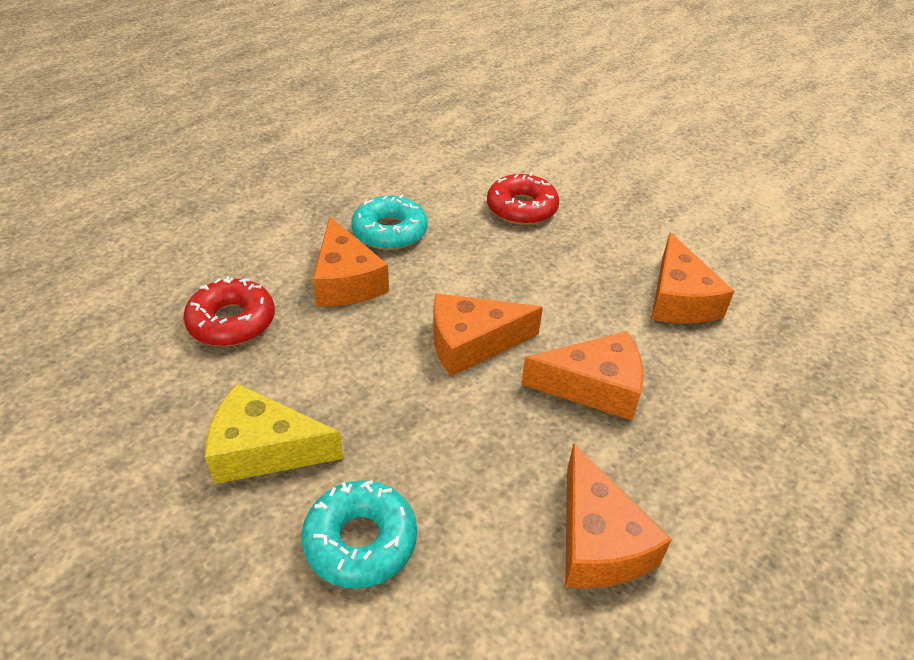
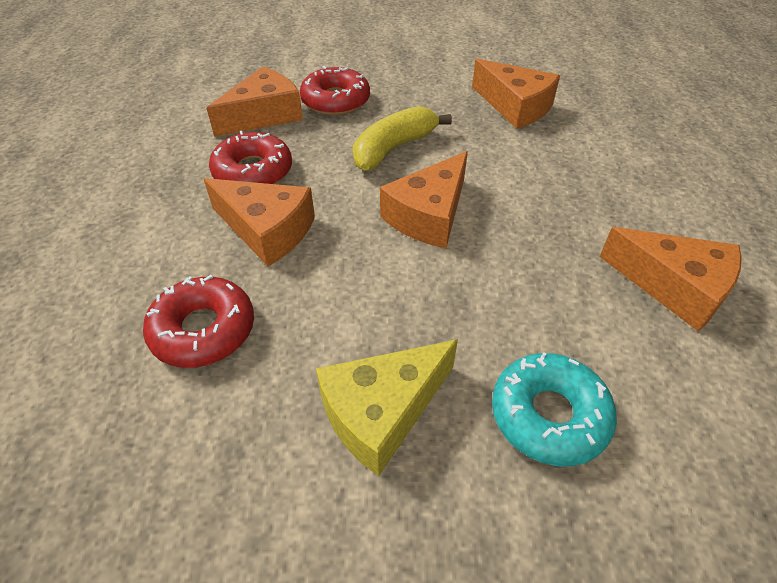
camera: 40 degrees left, 5 degrees up
turquoise donut [351,195,428,250] -> red donut [209,131,292,184]
orange cheese [521,331,643,420] -> orange cheese moved to [206,67,303,137]
none -> yellow banana [353,106,452,171]

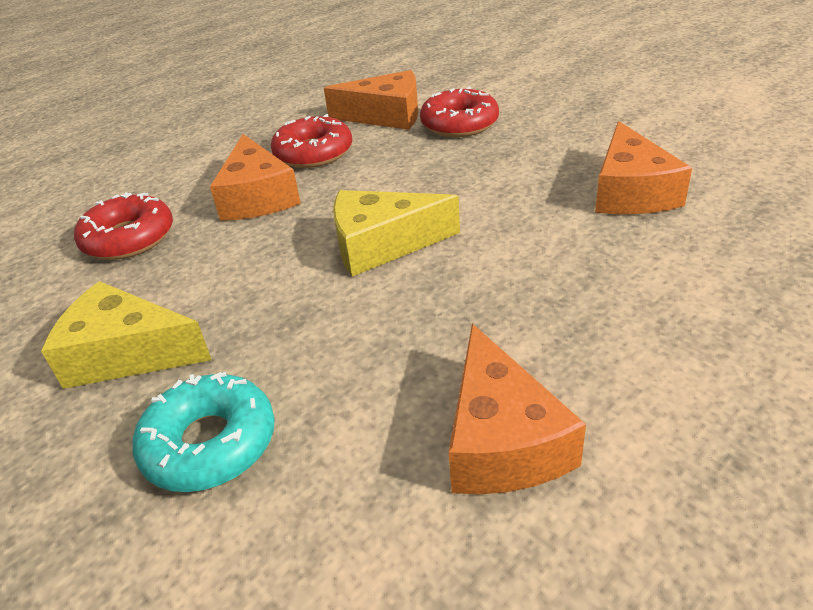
camera: 50 degrees right, 10 degrees down
yellow banana [353,106,452,171] -> none
orange cheese [380,151,468,248] -> yellow cheese [333,190,460,277]

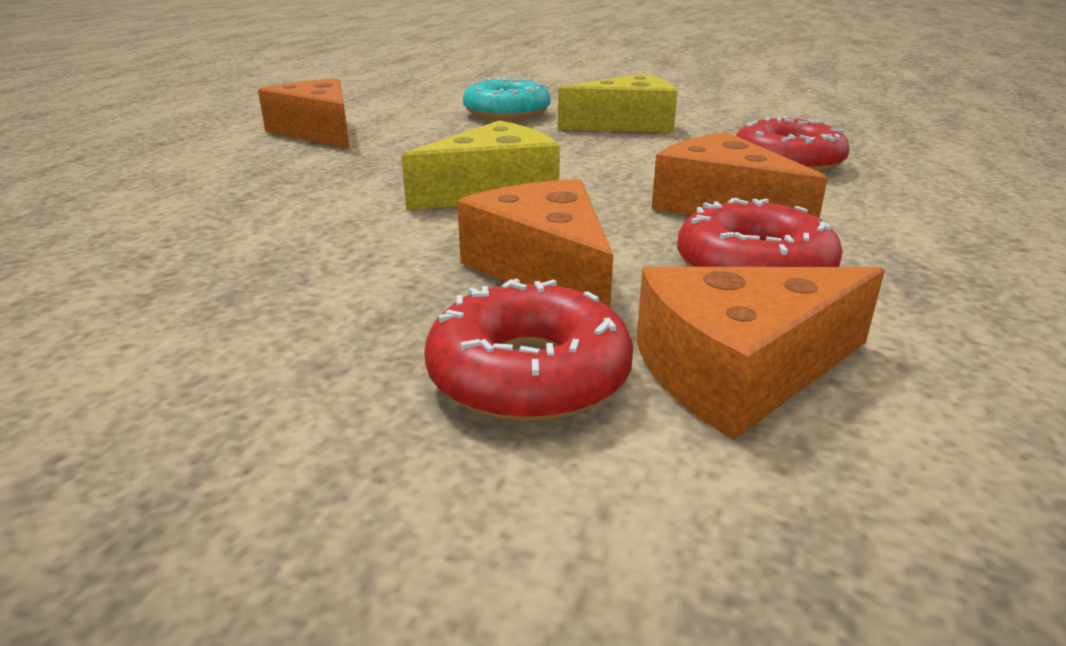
camera: 150 degrees right, 10 degrees down
orange cheese [595,121,692,214] -> orange cheese moved to [457,179,613,307]

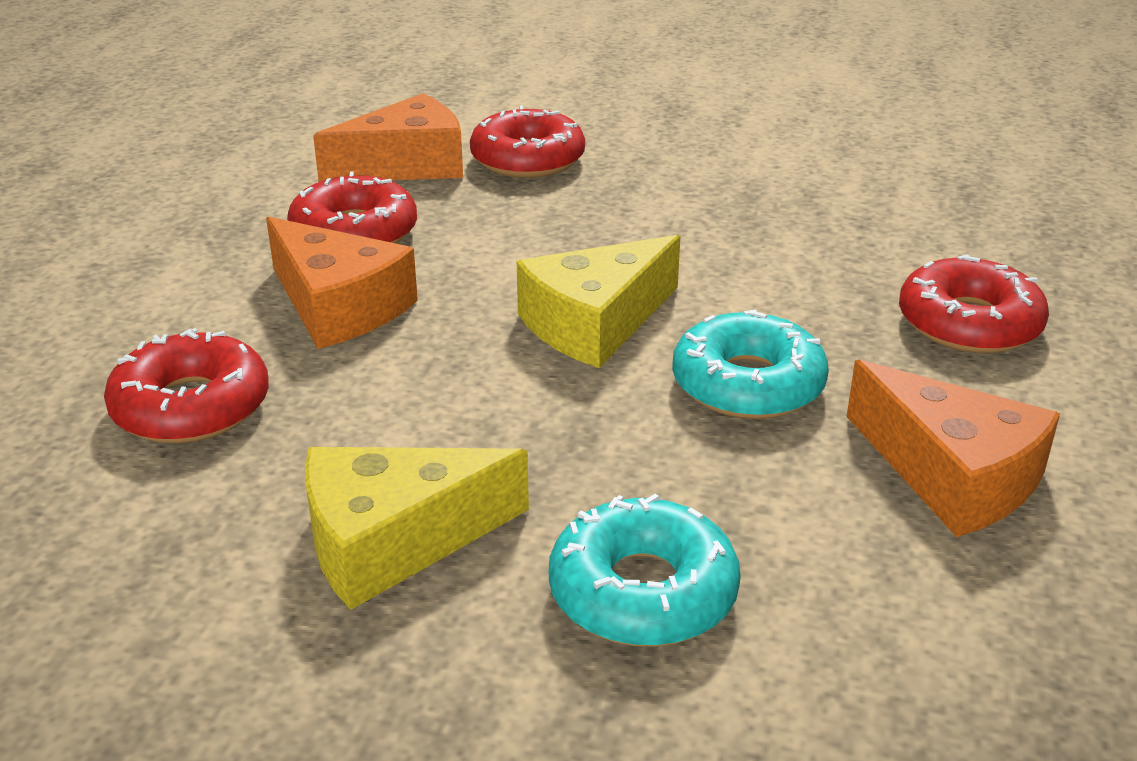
camera: 175 degrees right, 5 degrees up
orange cheese [457,179,613,307] -> none
none -> turquoise donut [672,309,829,419]
none -> red donut [899,254,1049,353]

